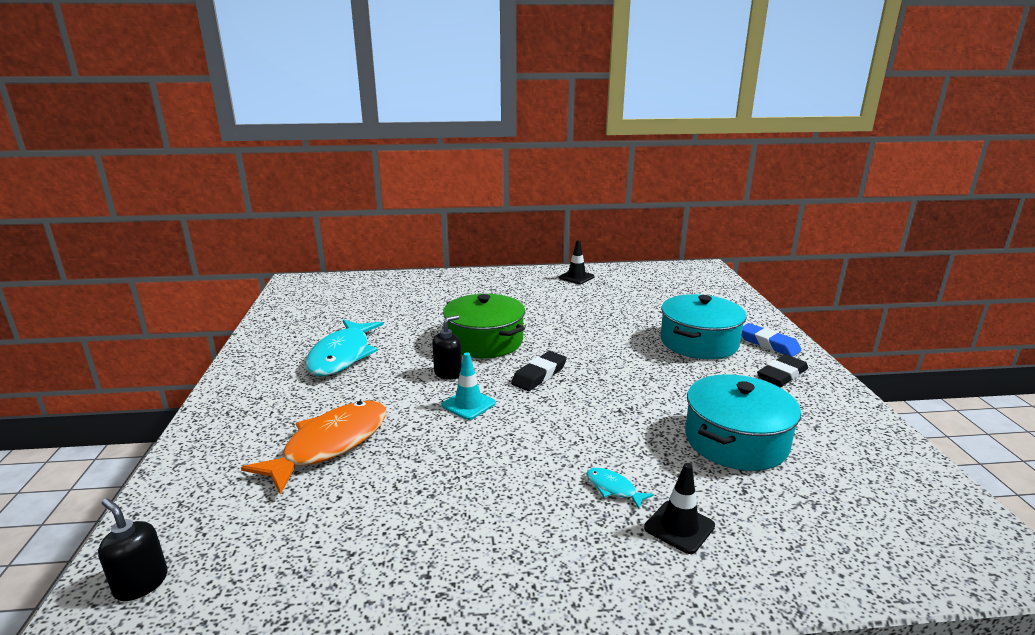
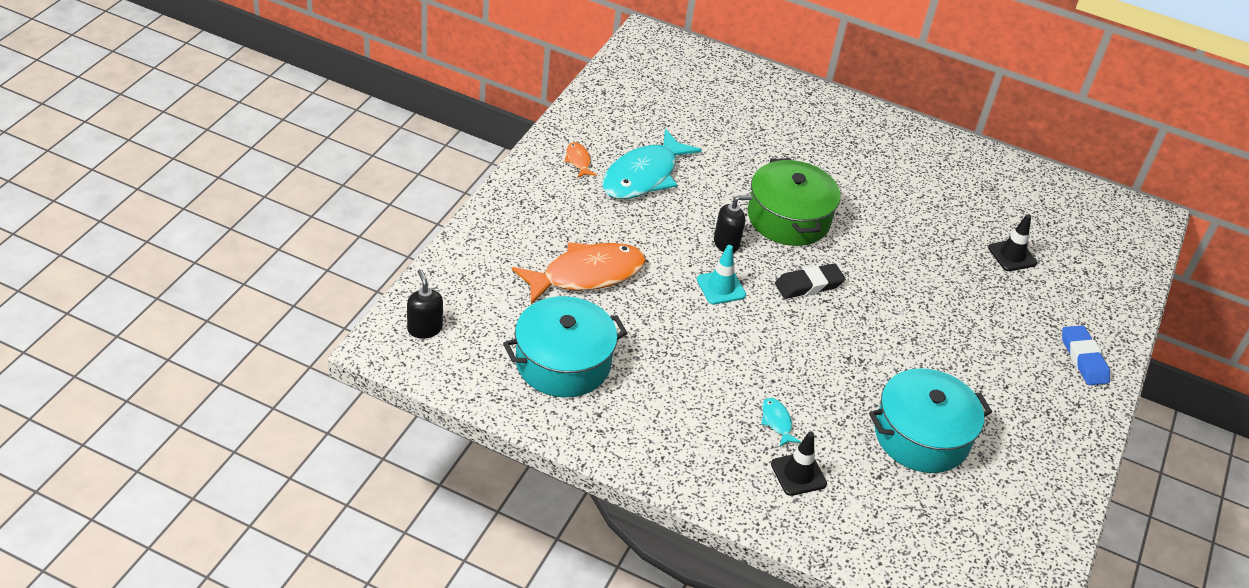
camera: 25 degrees right, 20 degrees up
black traffic cone [559,240,595,284] -> black traffic cone moved to [988,214,1037,271]
turquoise pot [660,294,746,359] -> turquoise pot moved to [503,296,627,397]
black eraser [757,354,808,387] -> none
none -> orange fish [564,142,596,178]

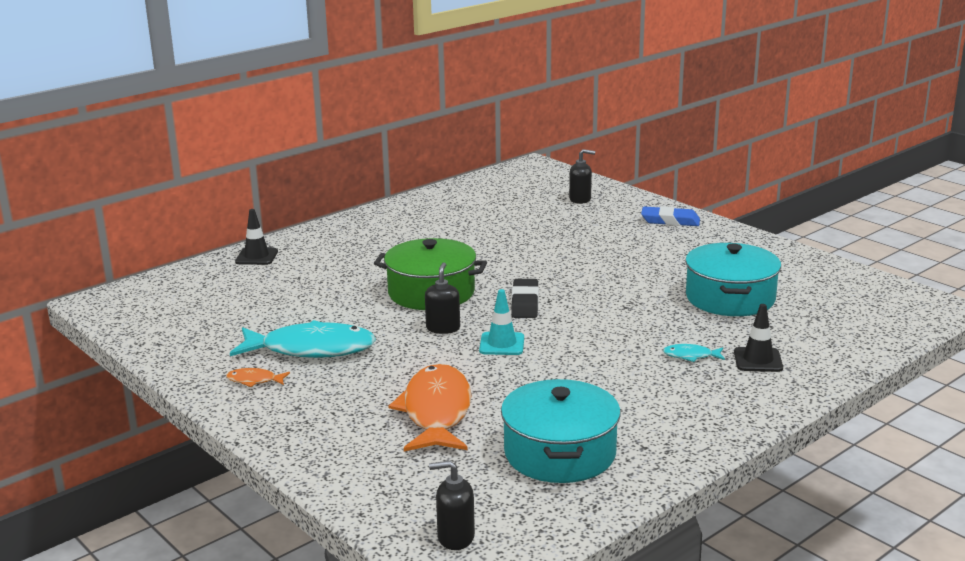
camera: 60 degrees left, 20 degrees down
turquoise fish [602,129,702,199] -> turquoise fish turned 60 degrees counterclockwise [230,320,376,358]
black traffic cone [988,214,1037,271] -> black traffic cone moved to [235,209,278,265]
none -> black soap dispenser [569,149,595,204]

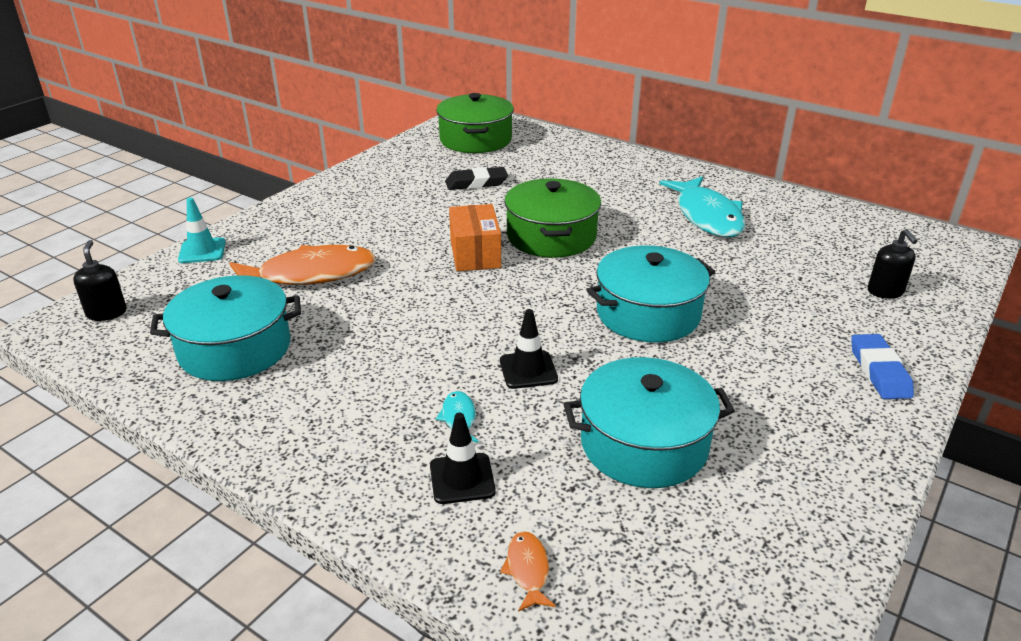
camera: 75 degrees right, 10 degrees up
orange fish [226,368,290,387] -> orange fish moved to [500,531,556,612]
turquoise fish [230,320,376,358] -> turquoise fish moved to [660,176,745,237]
black traffic cone [235,209,278,265] -> black traffic cone moved to [500,309,558,389]
black soap dispenser [425,263,460,334] -> orange box [449,204,501,271]
turquoise traffic cone [479,289,524,355] -> turquoise traffic cone moved to [178,198,226,263]
black eraser [511,279,539,318] -> black eraser moved to [445,167,508,190]
none -> green pot [436,93,514,153]
none -> turquoise pot [587,245,715,343]

